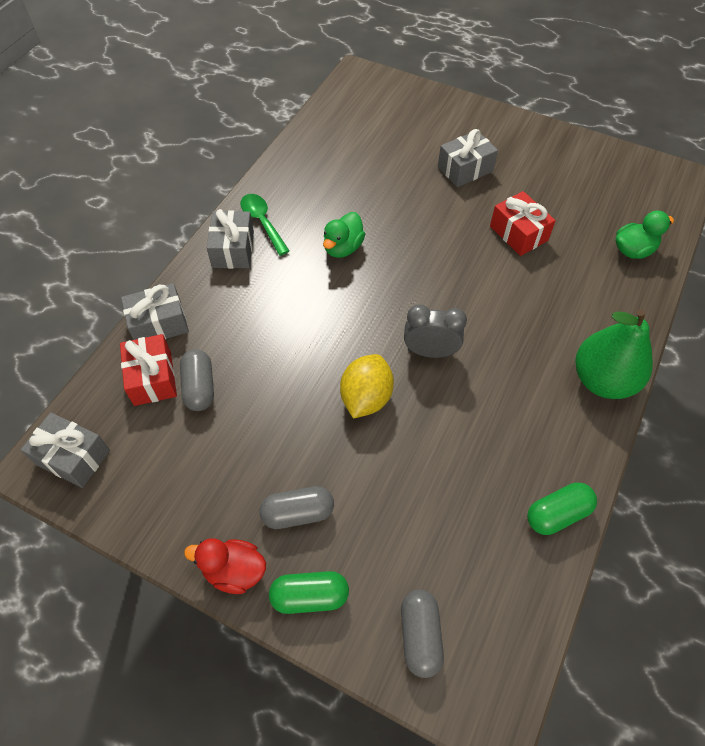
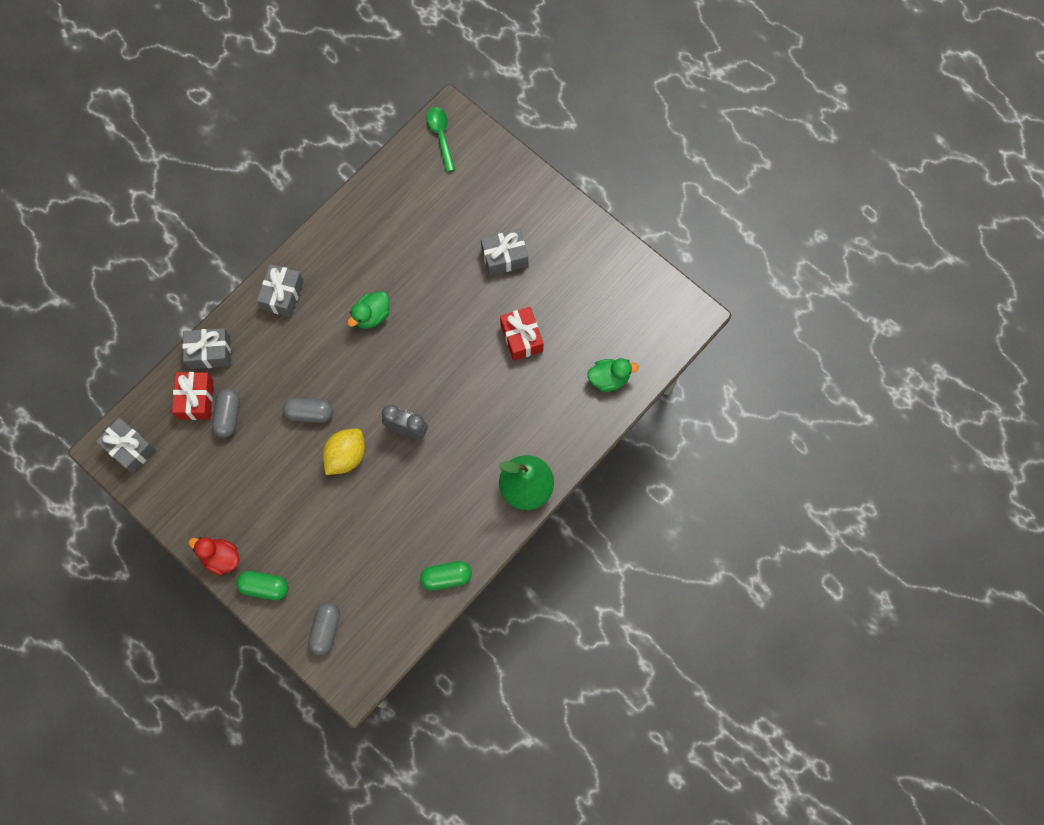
camera: 15 degrees right, 15 degrees up
green spoon [240,194,289,256] -> green spoon moved to [426,107,455,172]
grey capsule [259,486,334,529] -> grey capsule moved to [282,398,333,423]

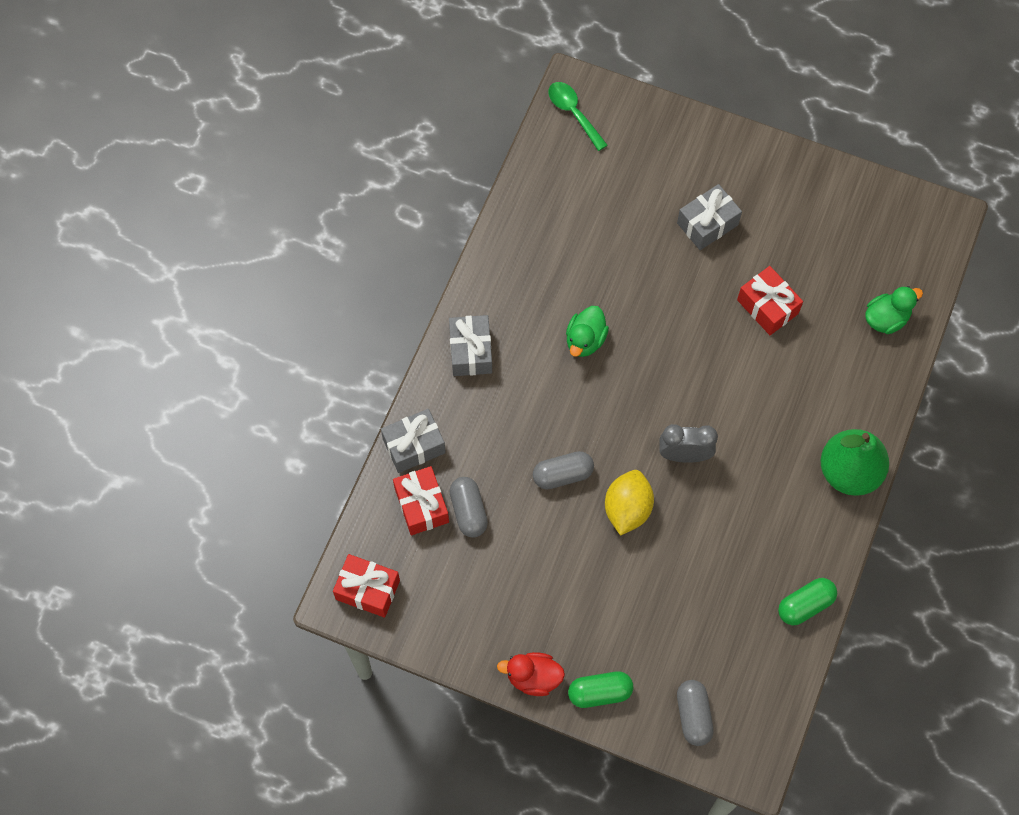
camera: 20 degrees left, 5 degrees down
grey gift [96,418,156,474] -> red gift [333,554,400,618]

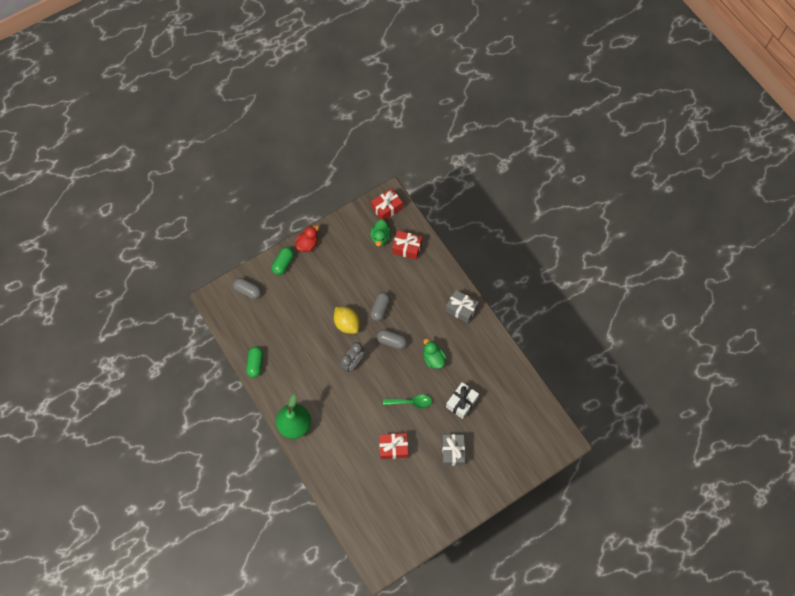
camera: 125 degrees right, 0 degrees up
grey gift [381,409,446,473] -> none
grey capsule [450,477,488,537] -> grey capsule moved to [377,329,407,349]
green spoon [549,82,608,151] -> green spoon moved to [383,394,432,409]
green duck [865,286,923,334] -> green duck moved to [370,219,391,246]
none -> white gift [446,382,479,419]

